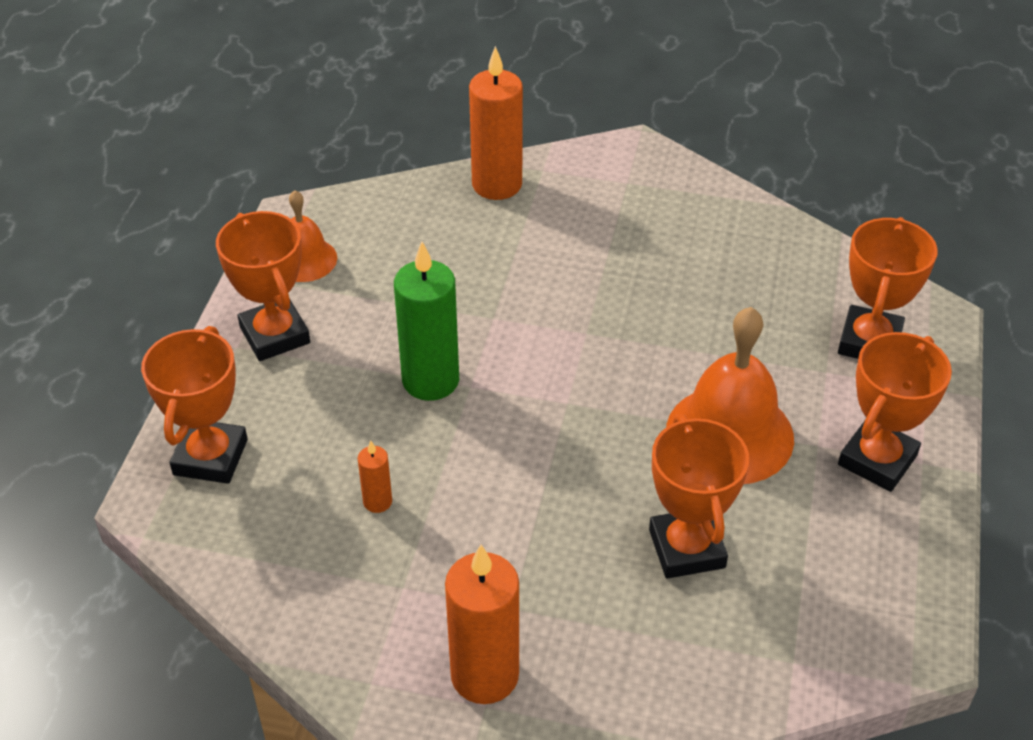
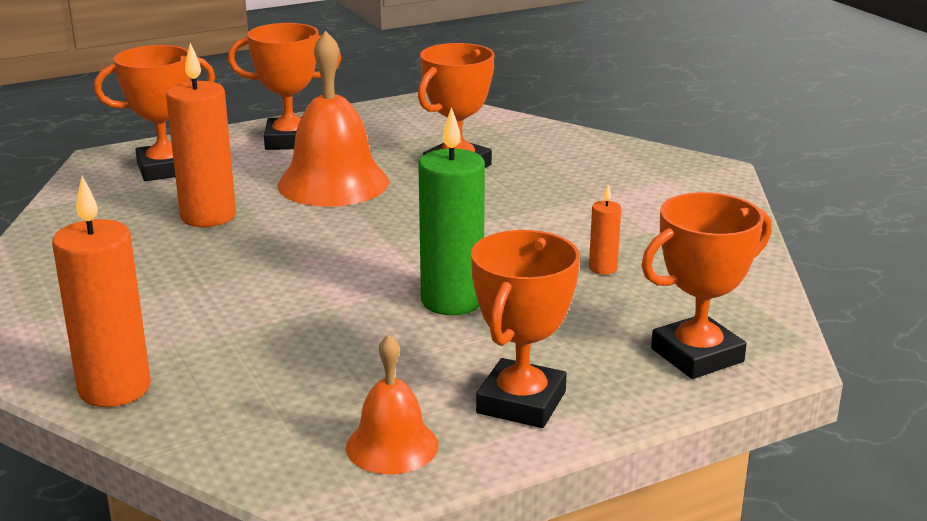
camera: 130 degrees left, 20 degrees down
orange candle [445,544,519,704] -> orange candle moved to [166,43,236,227]

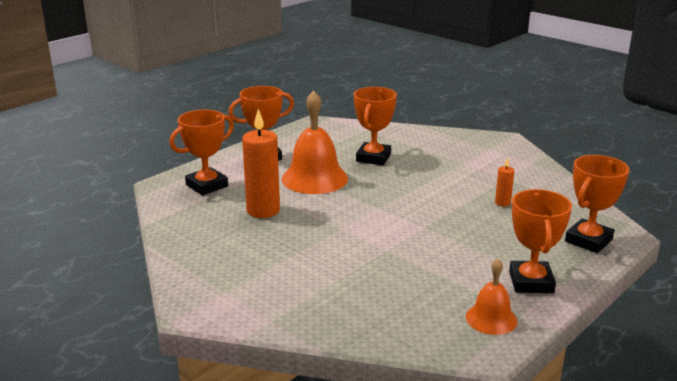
camera: 20 degrees left, 0 degrees up
orange candle [52,176,151,407] -> none
green candle [418,107,485,315] -> none

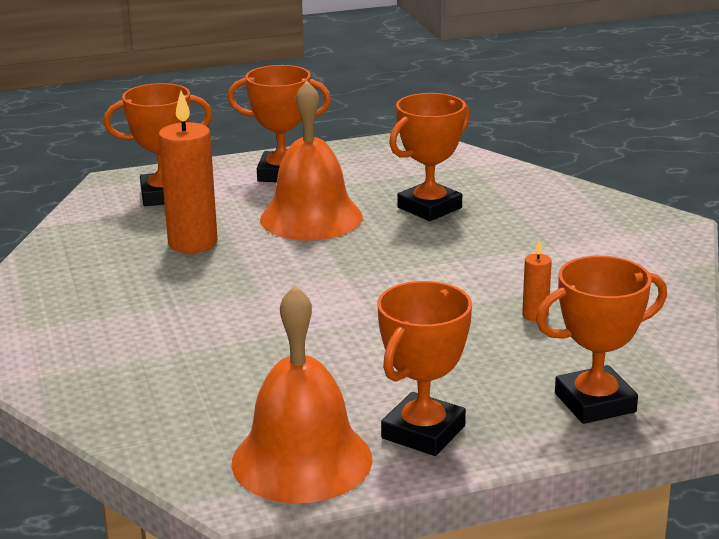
camera: 30 degrees right, 0 degrees up
orange bell [466,258,518,335] -> orange bell [232,285,373,503], size x1.77

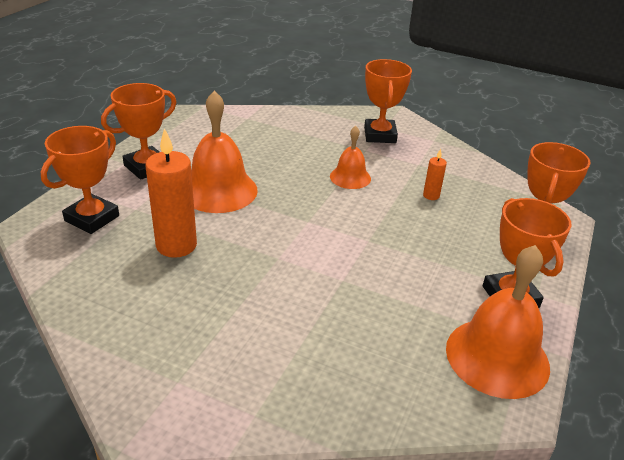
camera: 50 degrees left, 10 degrees up
orange trophy [389,93,470,221] -> orange trophy moved to [364,59,412,143]
none -> orange bell [330,126,371,189]

